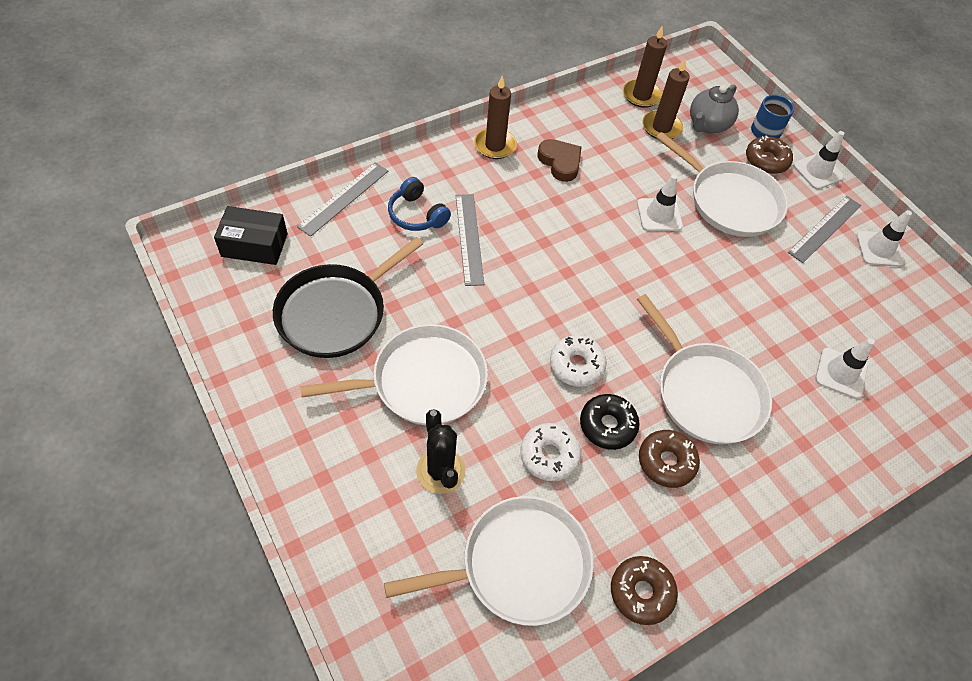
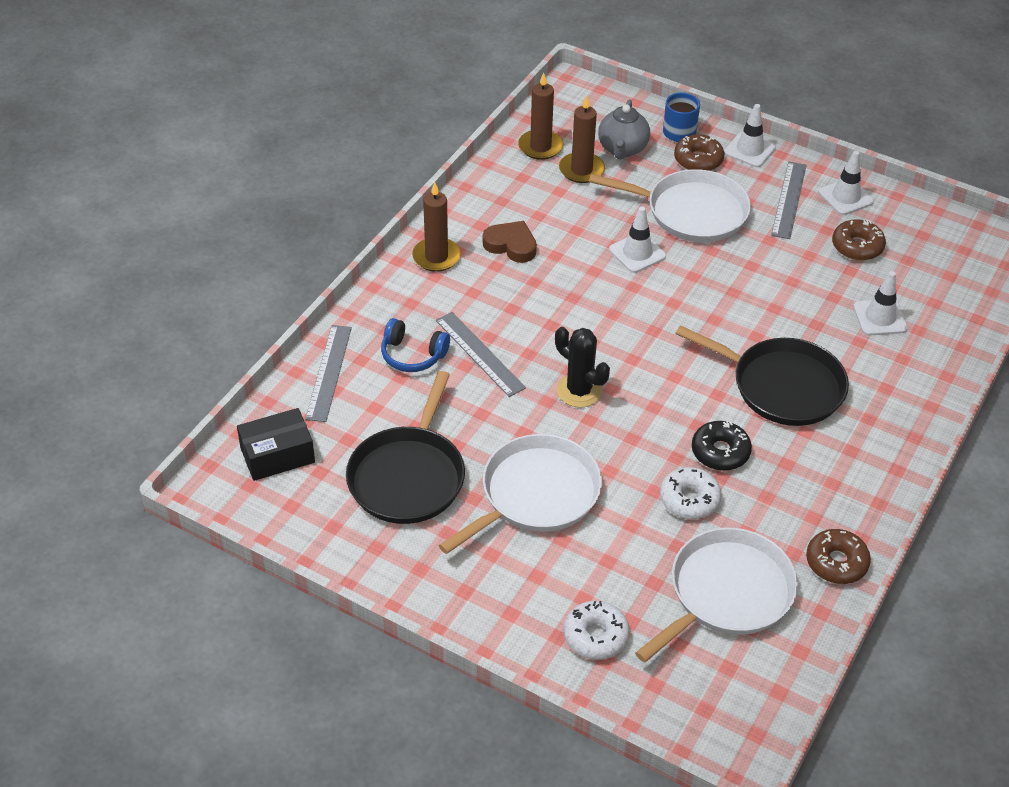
camera: 25 degrees left, 10 degrees down
black cactus [416,409,465,494] -> black cactus moved to [555,327,610,408]
white donut [550,335,607,387] -> white donut moved to [564,601,630,660]
white pan [637,294,772,444] -> black pan [675,325,849,426]
brown donut [639,430,700,488] -> brown donut moved to [832,219,886,261]

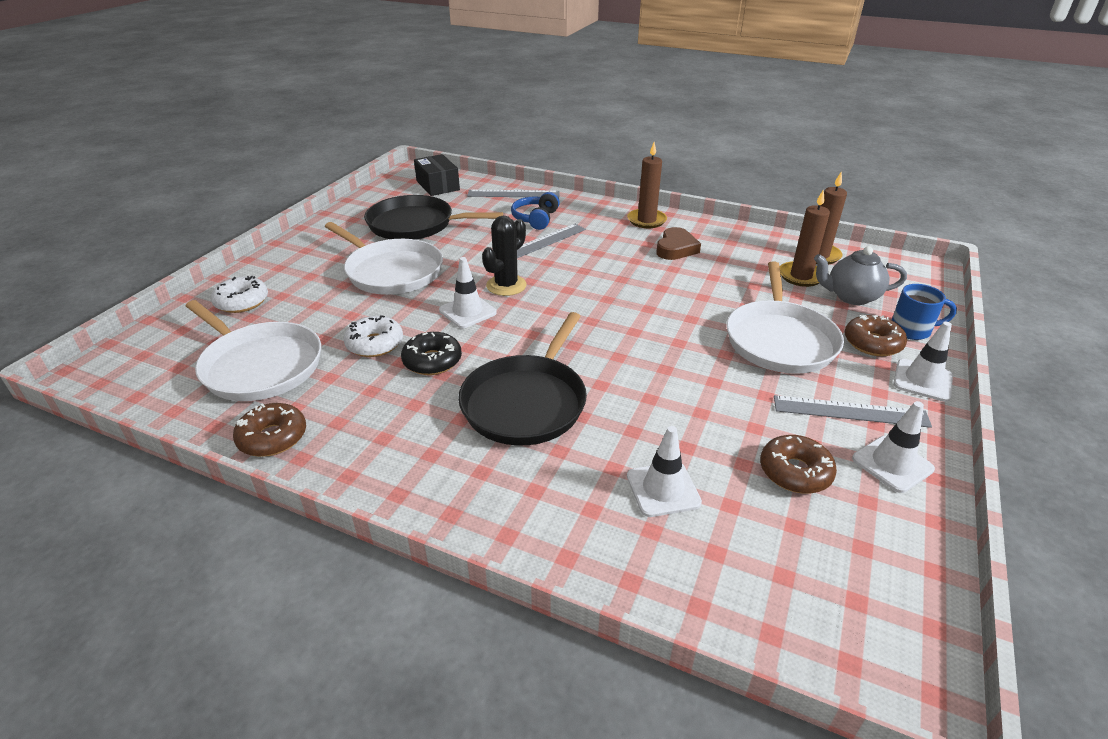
camera: 85 degrees right, 10 degrees down
white traffic cone [609,206,666,273] -> white traffic cone moved to [439,257,497,328]

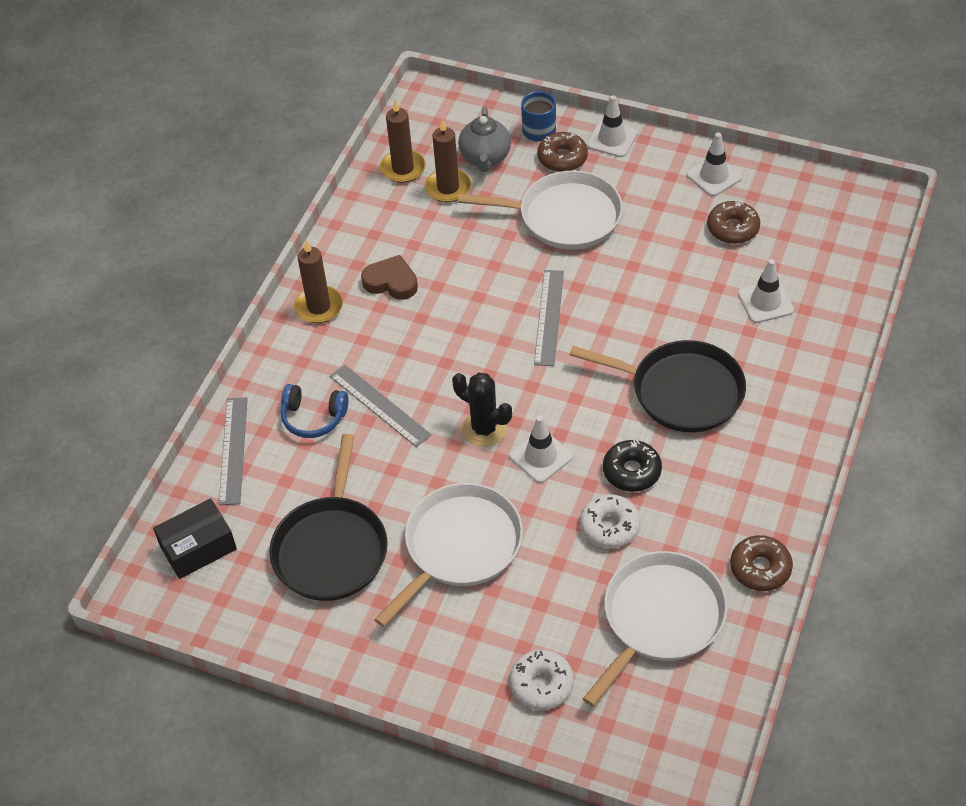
camera: 90 degrees left, 15 degrees up
grey ruler [774,395,932,428] -> grey ruler moved to [534,270,564,366]

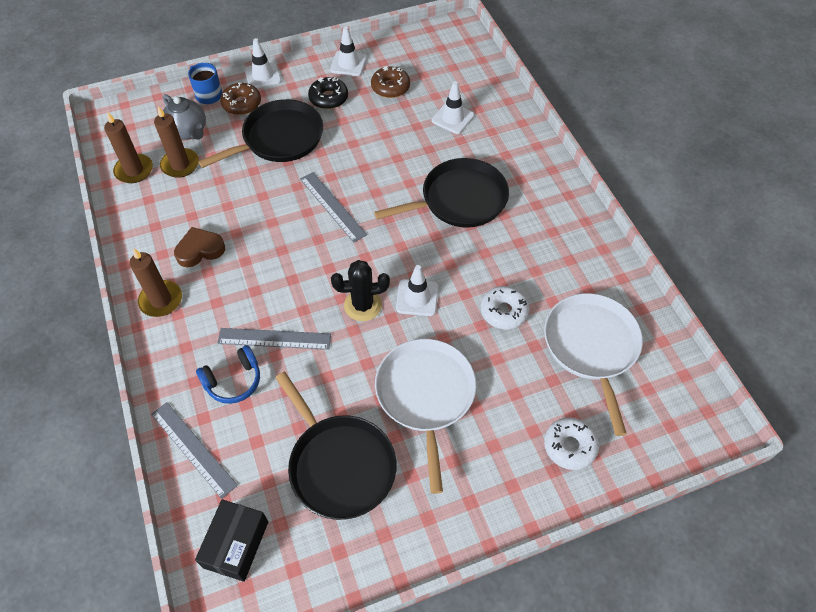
camera: 45 degrees left, 5 degrees up
white pan [458,171,623,250] -> black pan [198,99,323,168]
black donut [603,440,662,492] -> black donut moved to [308,77,348,109]
brown donut [730,535,793,591] -> none

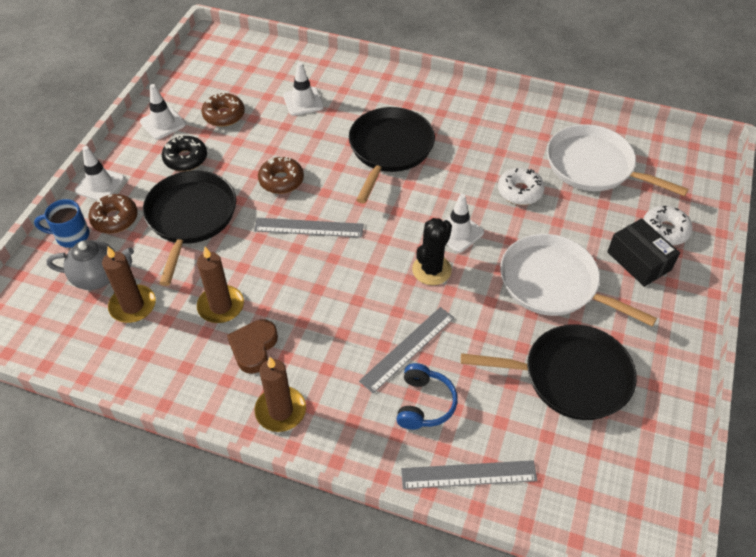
camera: 50 degrees left, 5 degrees down
brown candle [104,112,153,183] -> brown candle moved to [197,247,244,323]
black box [195,499,268,582] -> black box moved to [607,218,680,287]
none -> brown donut [258,157,304,194]

